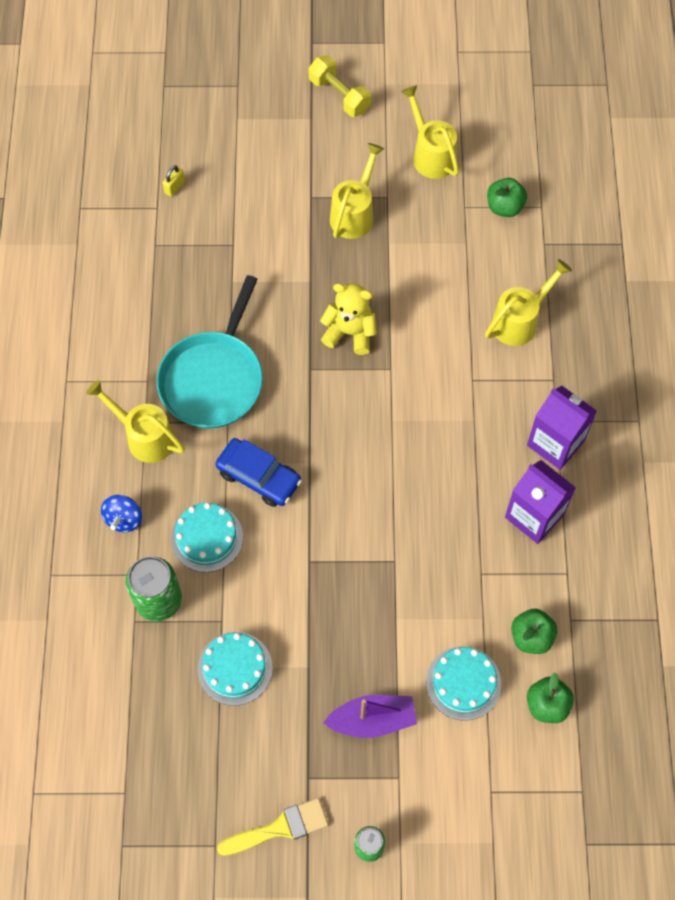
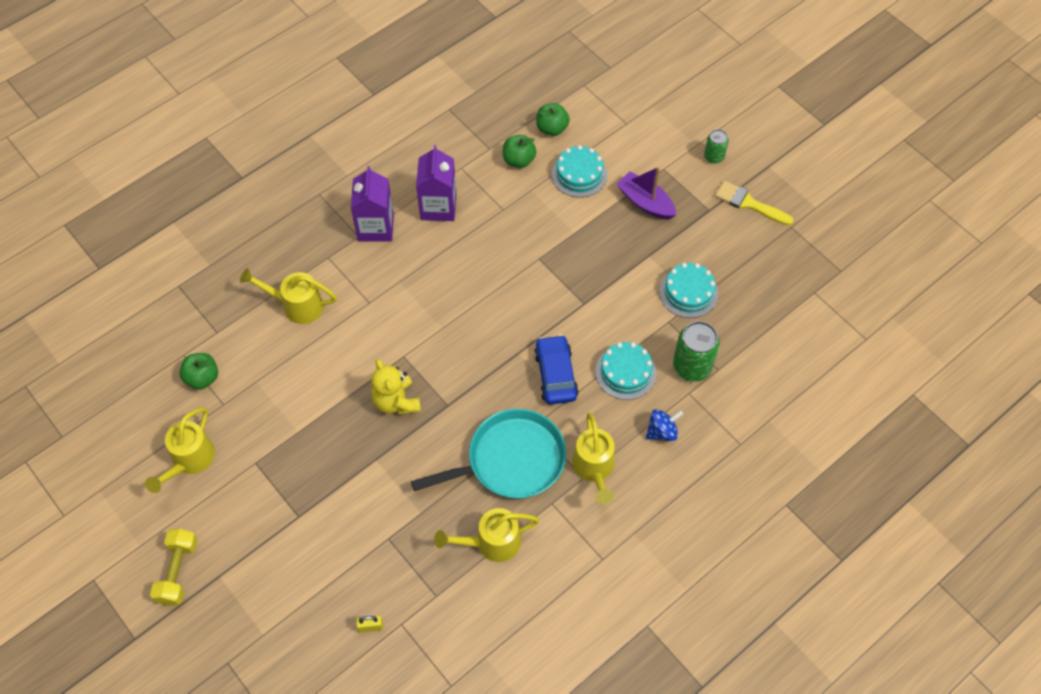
camera: 130 degrees left, 5 degrees down
yellow watering can [330,143,384,239] -> yellow watering can moved to [434,508,539,562]

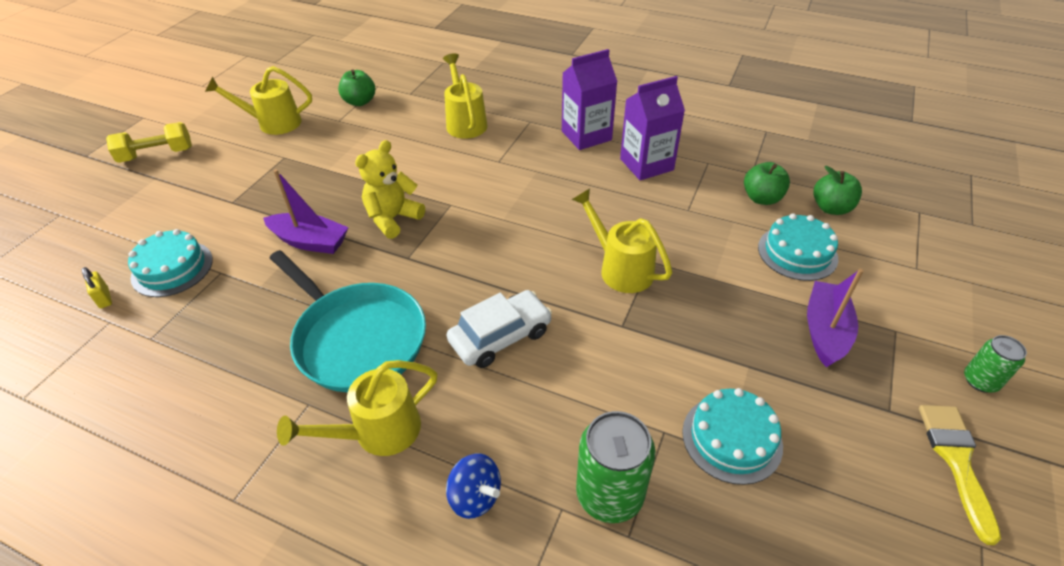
camera: 65 degrees right, 15 degrees down
yellow watering can [434,508,539,562] -> yellow watering can moved to [572,188,672,293]
blue car [534,335,579,405] -> white car [447,290,552,368]
turquoise cake [595,342,656,400] -> turquoise cake moved to [128,229,213,297]
none -> purple boat [263,169,349,254]

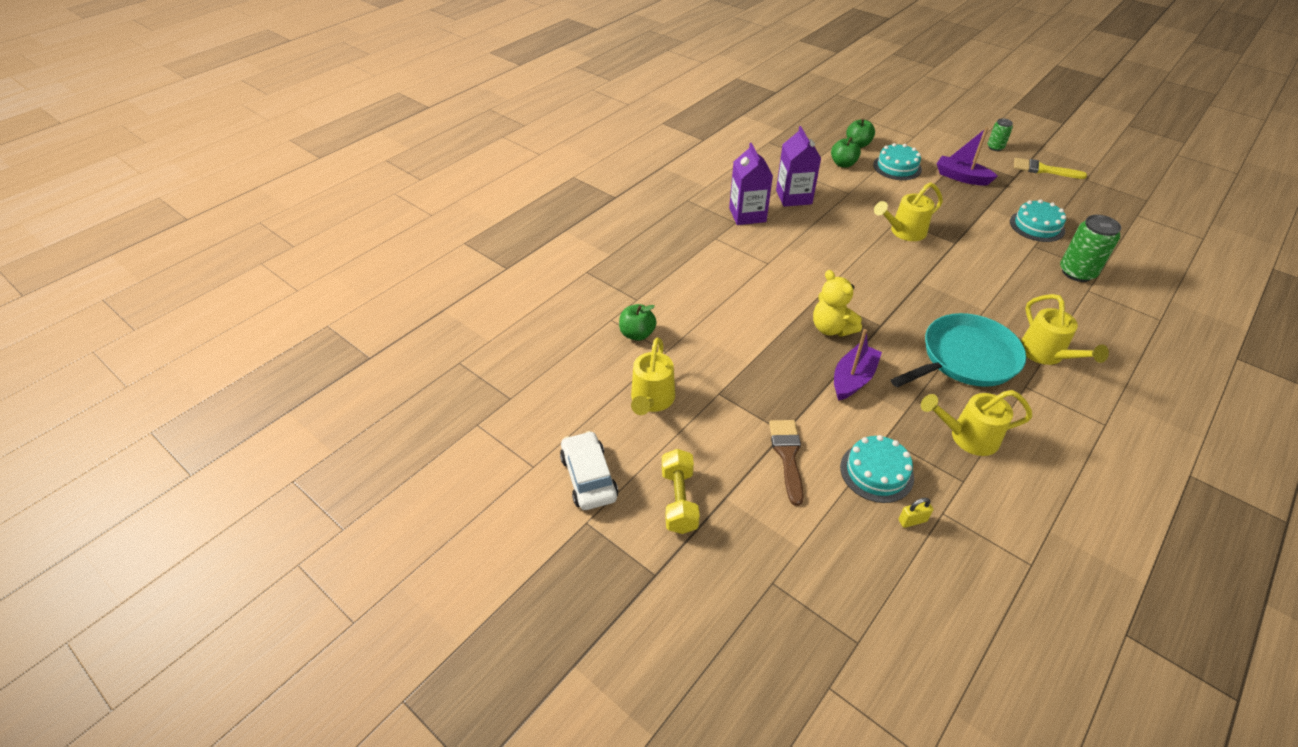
camera: 75 degrees left, 0 degrees up
yellow watering can [443,53,488,139] -> yellow watering can moved to [921,390,1032,456]
blue spinning top [446,454,501,519] -> none
white car [447,290,552,368] -> white car moved to [560,431,618,510]
none -> brown brush [769,420,804,506]

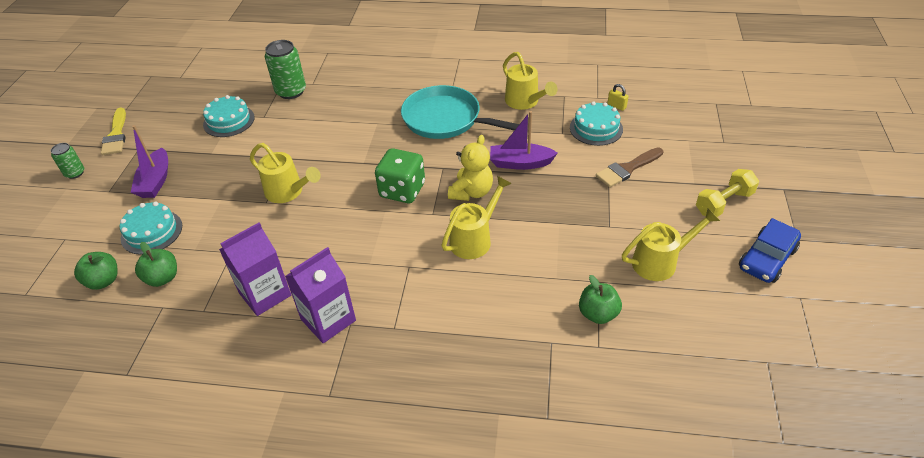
camera: 120 degrees left, 0 degrees up
white car [560,431,618,510] -> blue car [739,218,801,283]
yellow watering can [1021,294,1109,365] -> yellow watering can moved to [441,176,512,259]
none -> green dice [375,148,425,203]

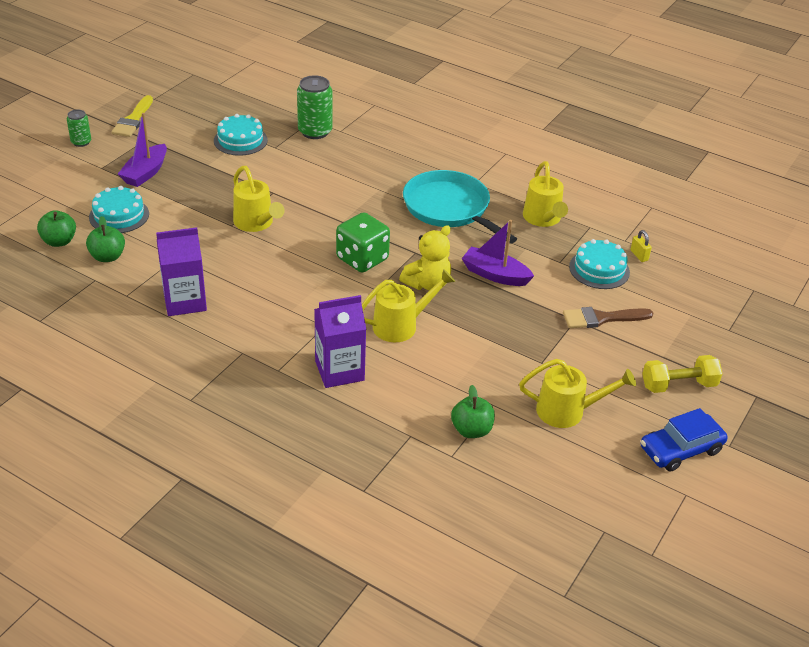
camera: 20 degrees right, 5 degrees down
purple carton [285,247,356,343] -> purple carton moved to [314,295,366,388]

